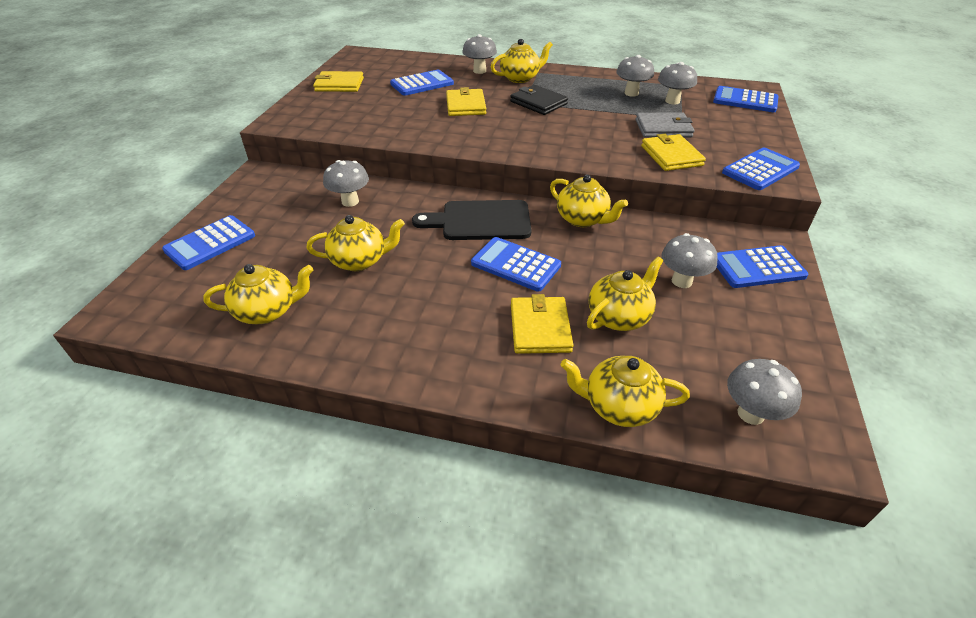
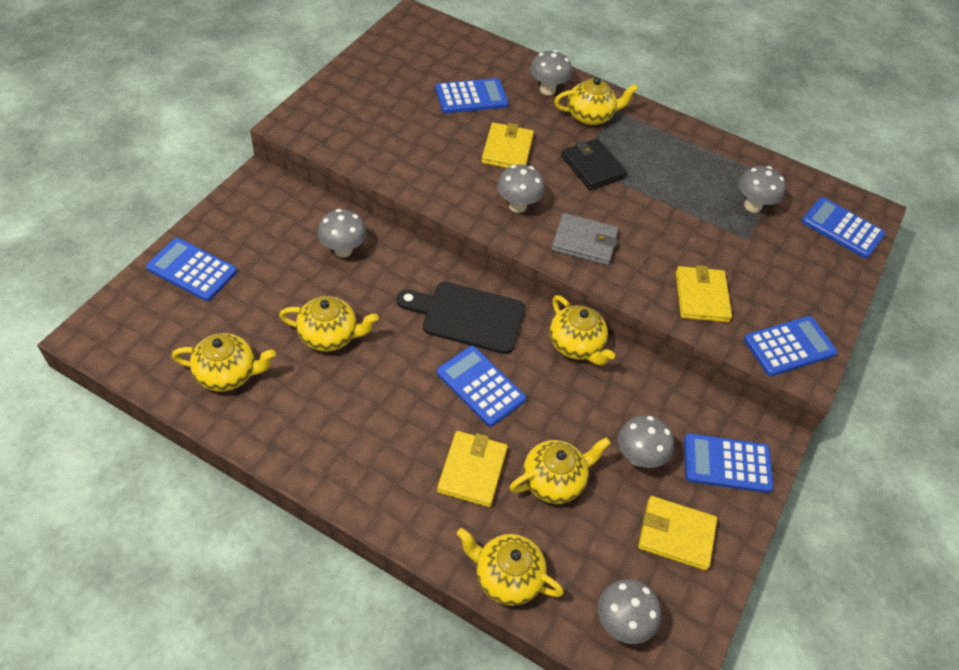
camera: 10 degrees right, 10 degrees up
blue calculator [162,215,255,270] -> blue calculator turned 60 degrees clockwise [146,238,237,301]
yellow wallet [313,71,364,92] -> yellow wallet moved to [638,496,717,571]
grey mushroom [616,55,654,97] -> grey mushroom moved to [497,164,545,213]
grey wallet [636,113,695,138] -> grey wallet moved to [552,213,618,266]

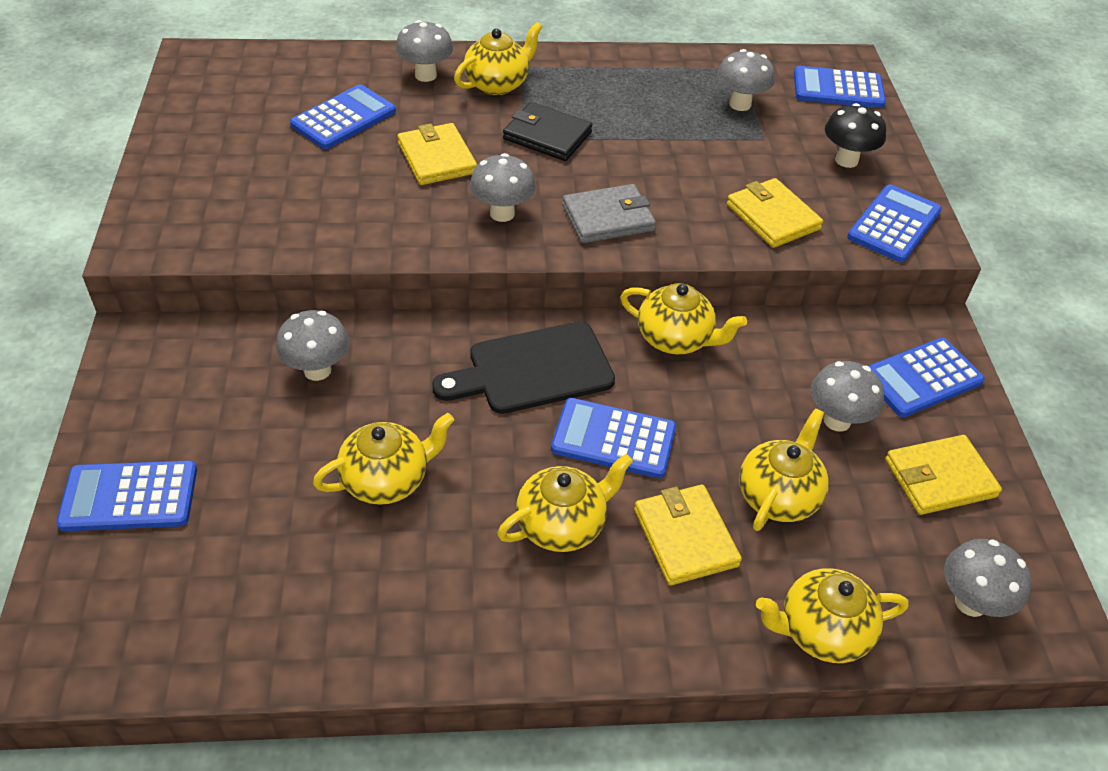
camera: 30 degrees left, 5 degrees down
yellow teapot [172,333,276,392] -> yellow teapot moved to [497,454,633,552]
none -> black mushroom [825,103,886,168]

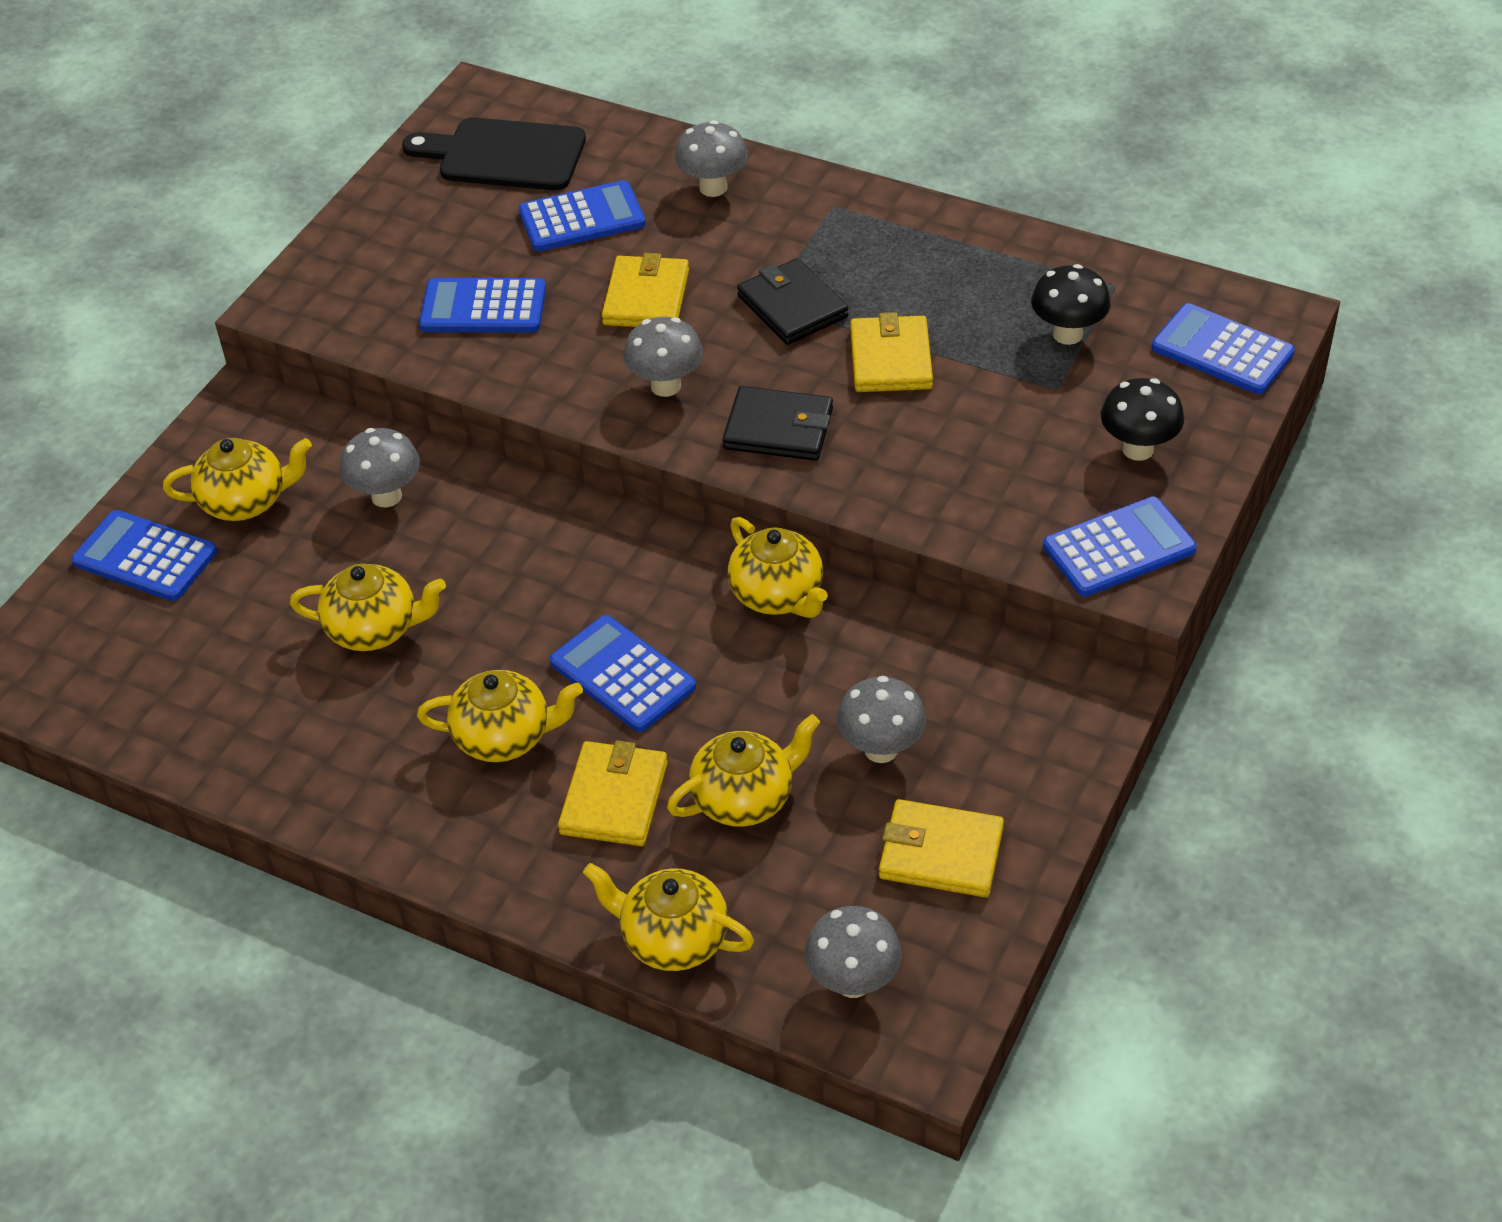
camera: 35 degrees right, 0 degrees up
black cutting board [432,322,615,414] -> black cutting board moved to [402,117,586,190]
yellow teapot [454,22,542,95] -> yellow teapot moved to [163,438,312,521]
grey wallet [562,184,656,243] -> black wallet [723,386,833,461]
grey mushroom [717,49,775,111] -> black mushroom [1031,264,1110,345]
yellow wallet [727,178,823,248] -> yellow wallet moved to [850,312,933,392]
blue calculator [868,338,985,417] -> blue calculator moved to [419,278,546,333]

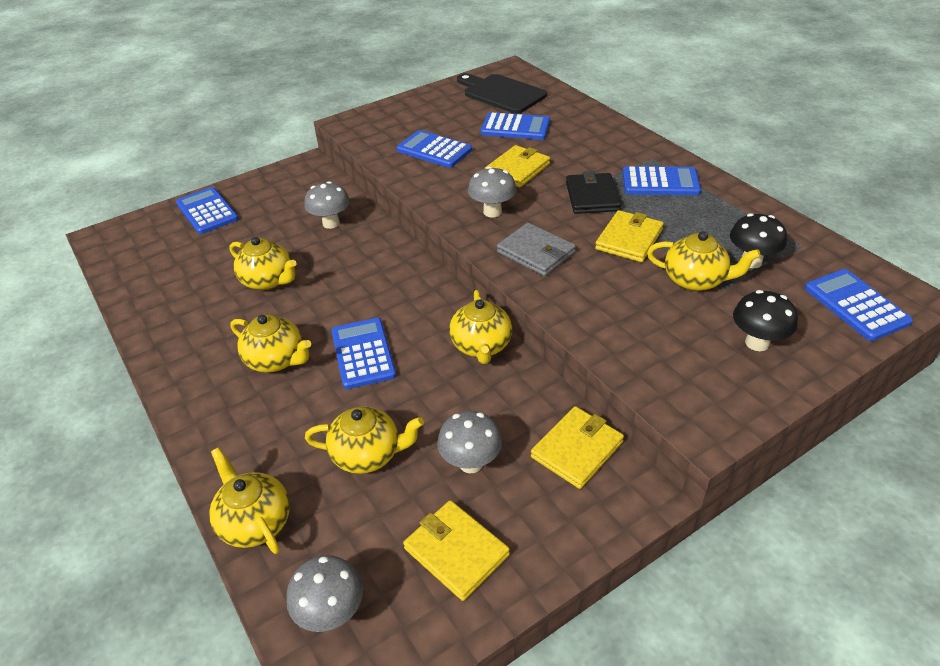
camera: 30 degrees right, 5 degrees down
yellow teapot [163,438,312,521] -> yellow teapot moved to [647,231,761,291]
yellow wallet [558,740,668,846] -> yellow wallet moved to [531,406,624,489]
grey mushroom [675,120,748,197] -> none
black wallet [723,386,833,461] -> grey wallet [497,223,576,276]
blue calculator [1043,497,1197,597] -> blue calculator moved to [623,166,701,195]

